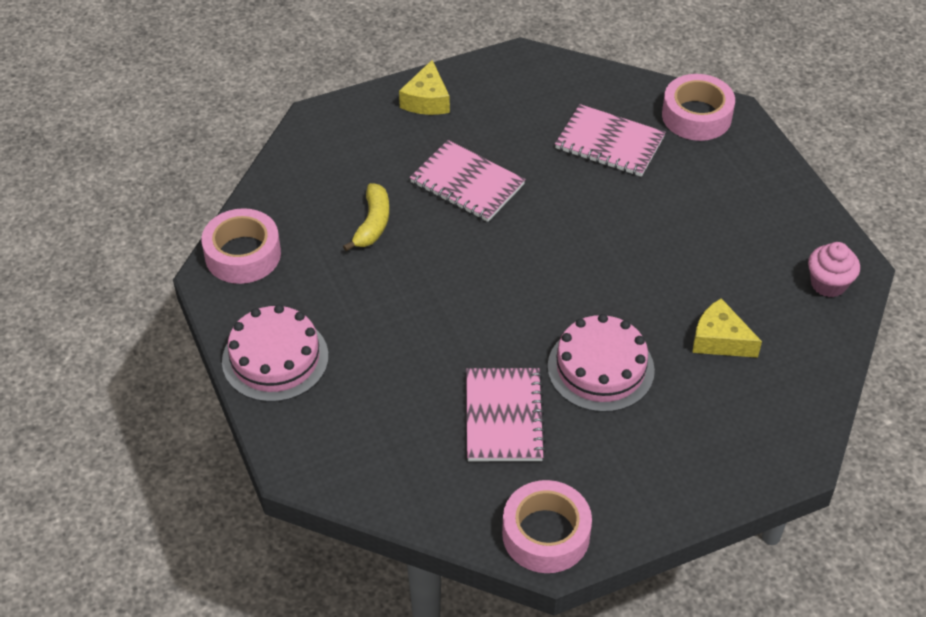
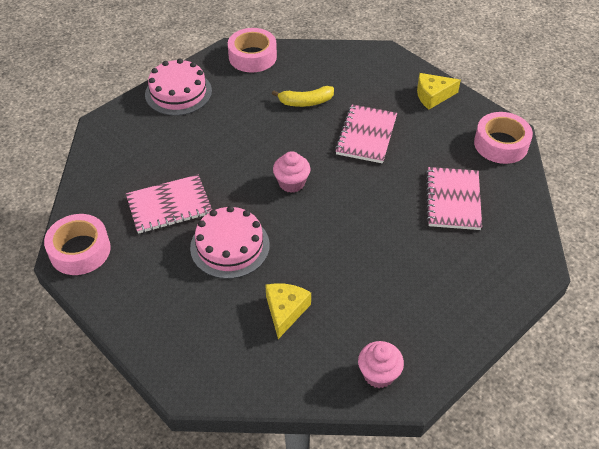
camera: 70 degrees right, 0 degrees up
pink tape [662,74,735,141] -> pink tape moved to [474,112,533,164]
none -> pink cupcake [273,151,310,193]

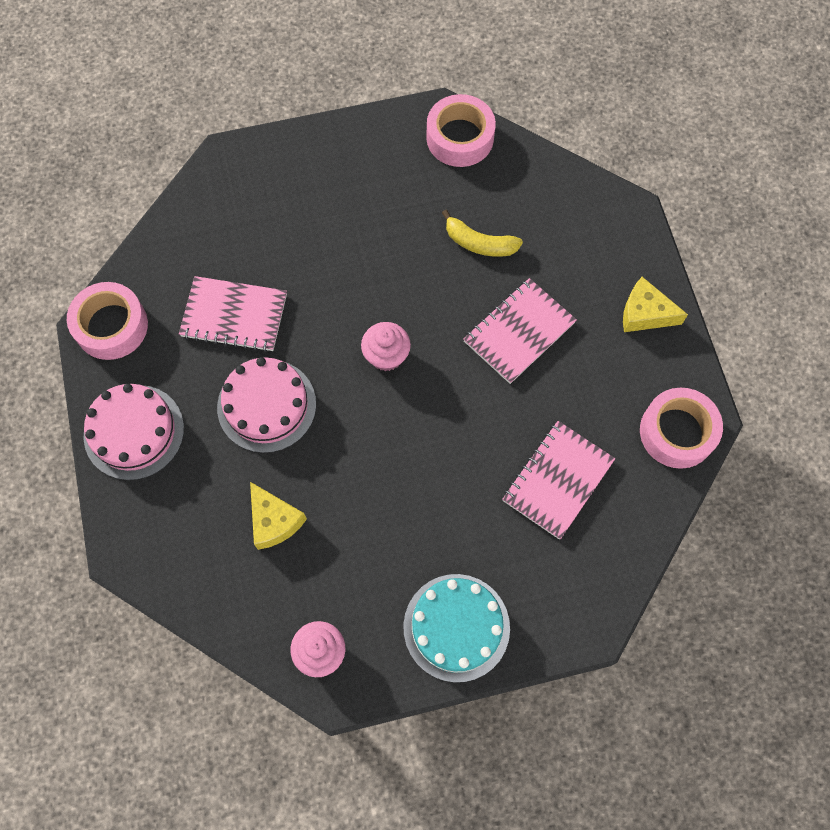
camera: 30 degrees right, 20 degrees up
pink cake [145,59,212,116] -> pink cake moved to [84,384,184,480]
yellow cheese [265,283,311,339] -> yellow cheese turned 105 degrees clockwise [250,482,307,550]
none -> turquoise cake [403,574,510,682]

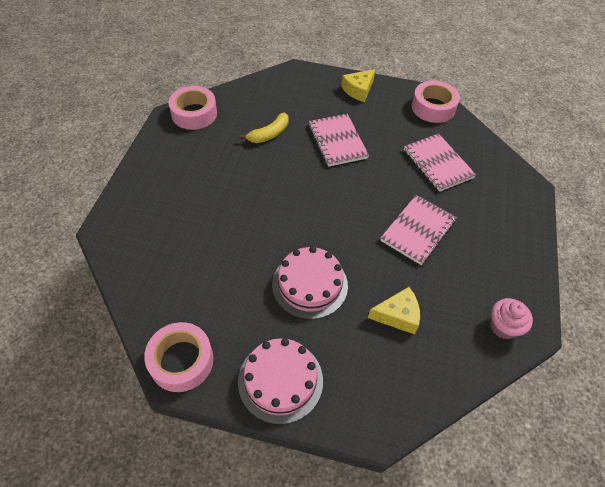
camera: 65 degrees left, 15 degrees down
pink notebook [179,276,287,352] -> pink notebook moved to [380,195,457,265]
pink cupcake [361,322,411,371] -> none
turquoise cake [403,574,510,682] -> none

